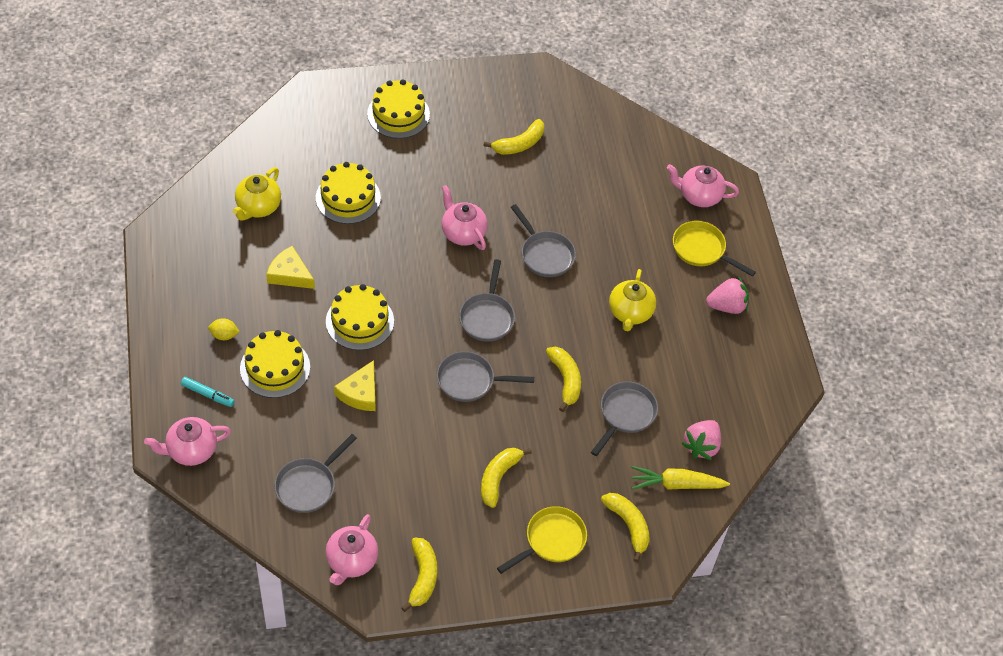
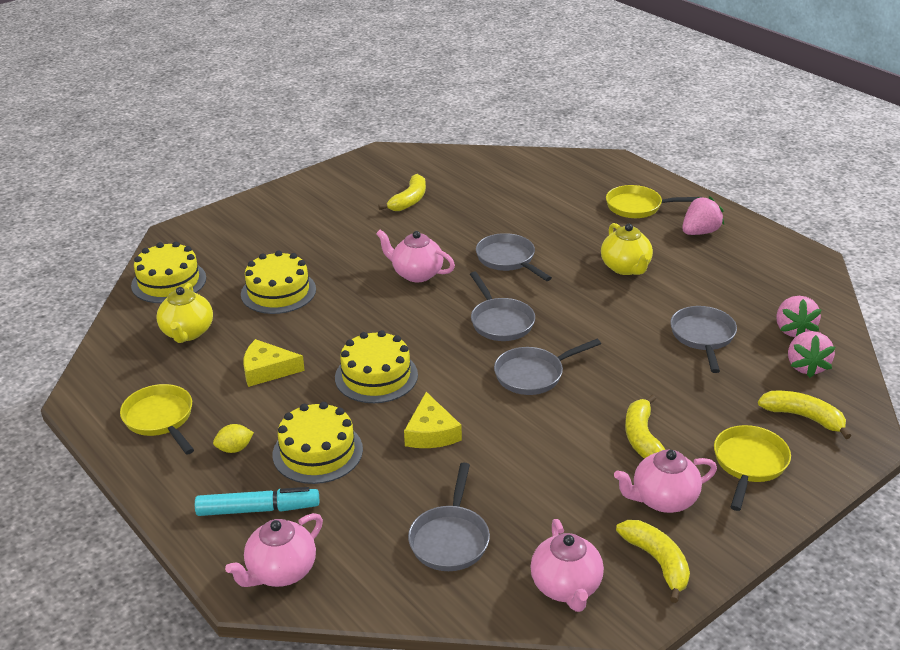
camera: 25 degrees left, 20 degrees down
turquoise marker [181,377,234,407] -> turquoise marker [195,487,319,516], size x1.56
yellow cake [367,79,430,139] -> yellow cake moved to [131,242,206,303]
grey pan [511,204,576,277] -> grey pan turned 150 degrees counterclockwise [476,233,552,281]
yellow banana [546,347,581,412] -> none
yellow carrot [631,466,730,490] -> pink strawberry [788,331,835,378]
pink teapot [667,164,739,207] -> pink teapot moved to [614,450,717,513]
none -> yellow pan [120,384,194,455]

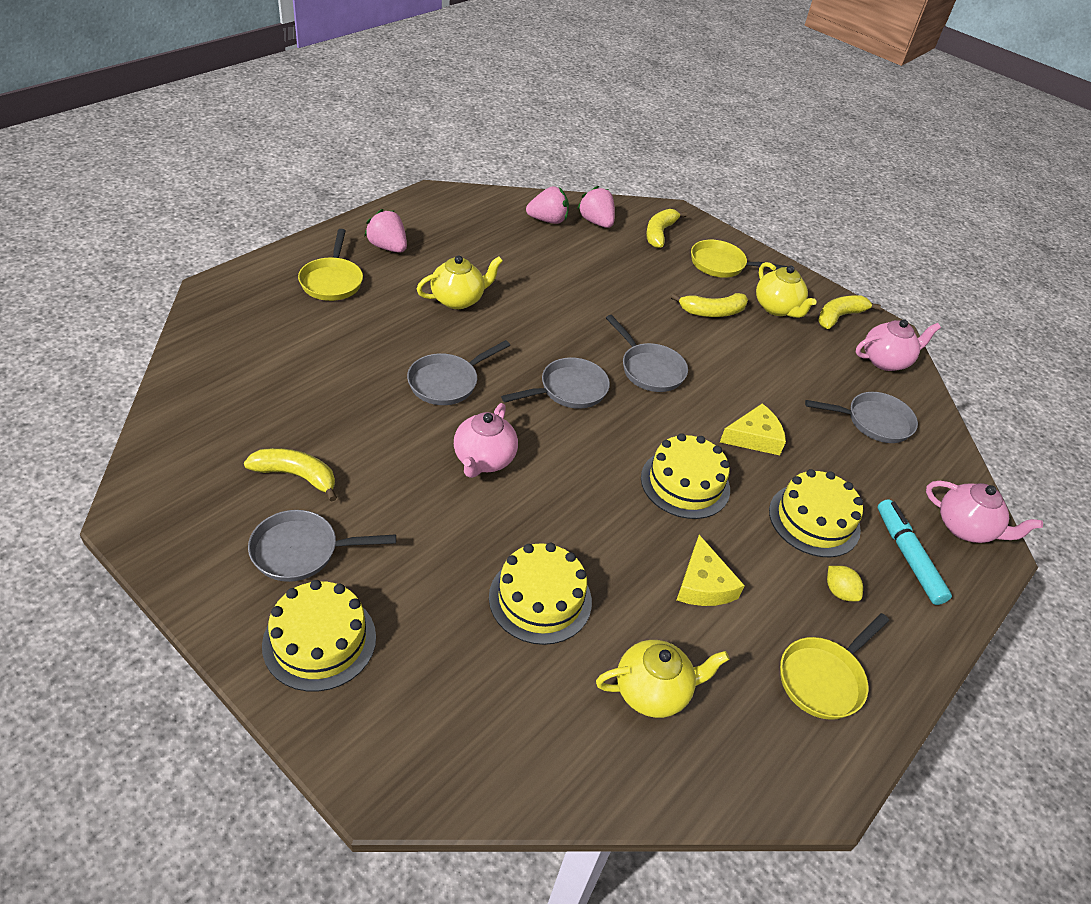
camera: 105 degrees left, 10 degrees up
yellow cake [131,242,206,303] -> yellow cake moved to [262,580,376,692]
pink teapot [614,450,717,513] -> yellow teapot [756,262,817,318]
grey pan [670,306,737,373] -> grey pan moved to [248,510,396,582]
pink strawberry [788,331,835,378] -> pink strawberry turned 120 degrees counterclockwise [577,186,615,228]

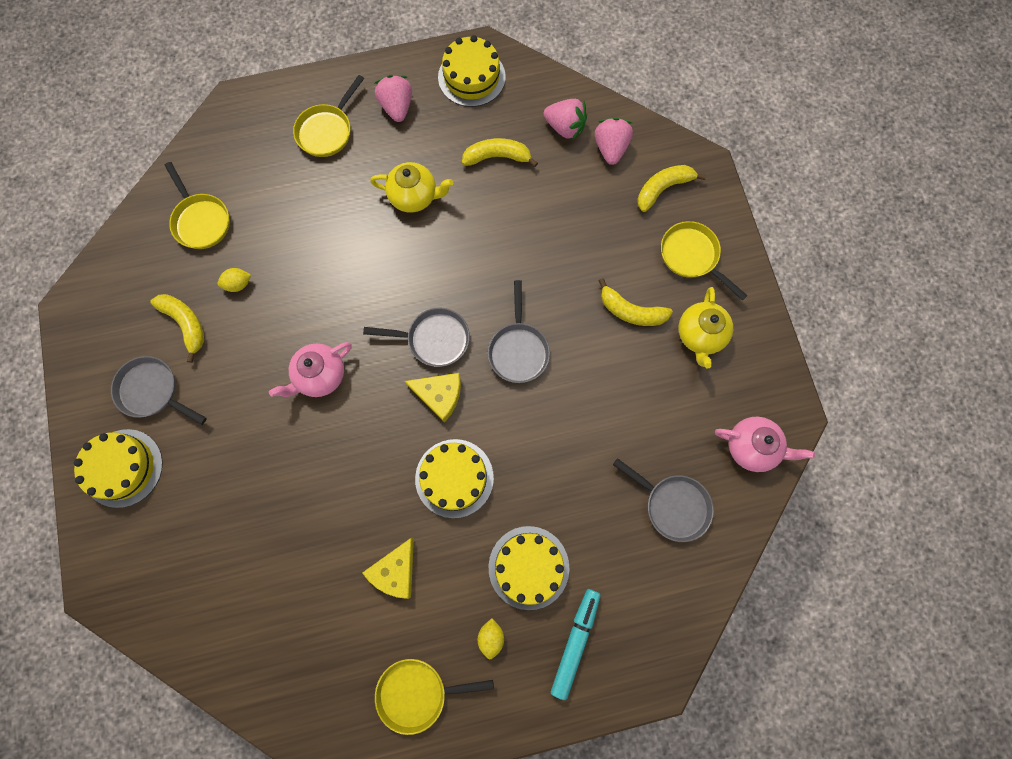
camera: 40 degrees right, 30 degrees up
grey pan [407,340,510,405] -> none
yellow cake [489,542,592,645] -> yellow cake moved to [438,35,506,107]
yellow teapot [596,640,730,718] -> none
yellow cheese [720,403,786,455] -> yellow cheese moved to [405,373,461,423]
yellow banana [818,295,881,329] -> yellow banana moved to [462,138,538,167]
pink teapot [926,481,1043,543] -> none
none -> yellow pan [164,162,230,249]
none -> yellow lemon [217,268,251,292]

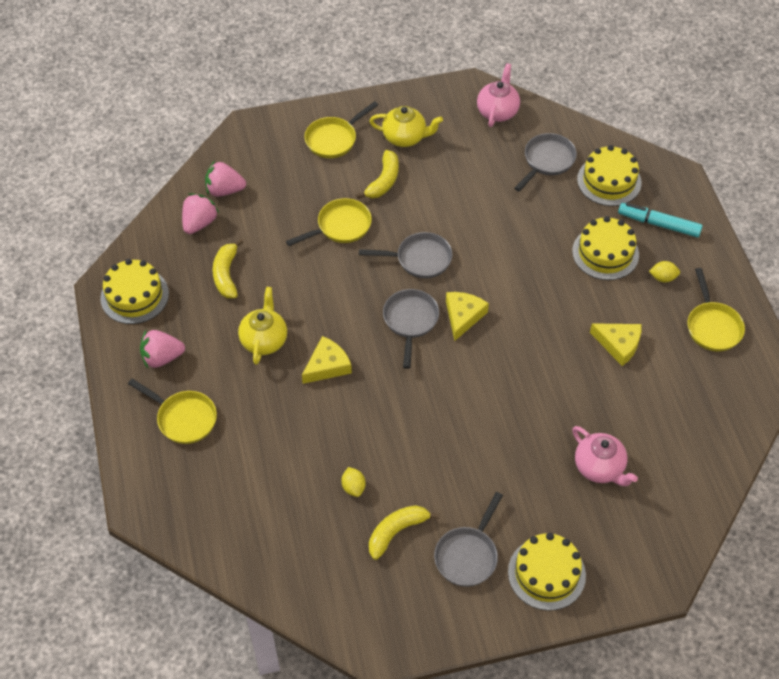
camera: 90 degrees left, 20 degrees down
yellow pan [164,162,230,249] -> yellow pan moved to [286,198,372,246]
pink teapot [269,342,352,397] -> pink teapot moved to [572,426,638,486]
yellow cake [415,439,494,518] -> yellow cake moved to [577,145,642,206]
yellow banana [638,165,706,212] -> none
none -> yellow cheese [302,336,352,384]

